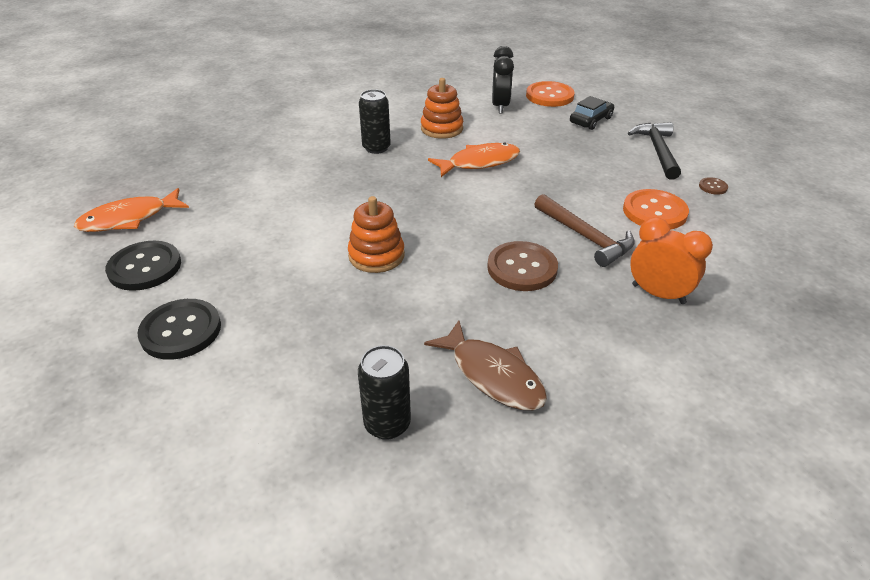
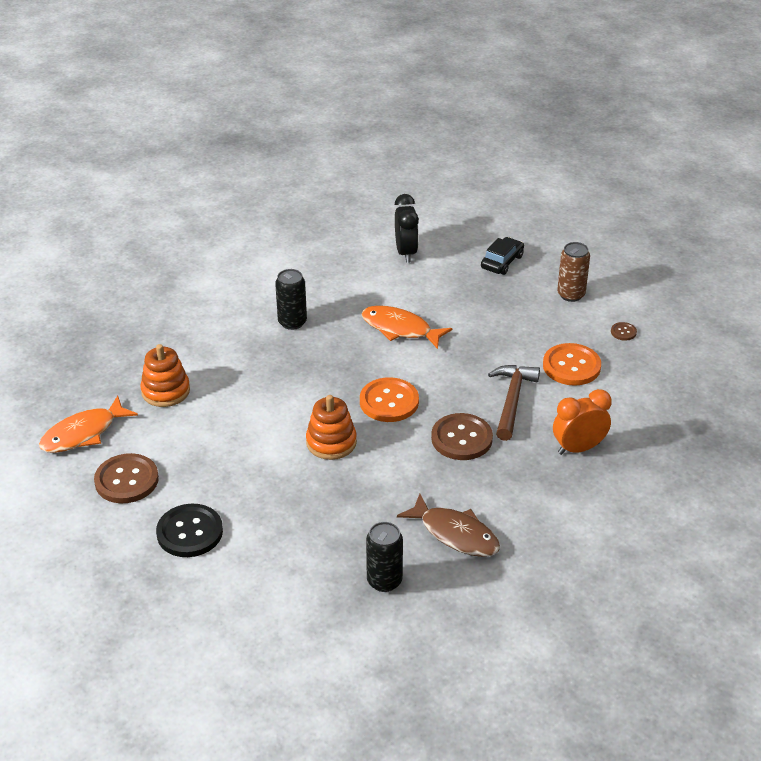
camera: 10 degrees left, 0 degrees up
black button [105,241,181,291] -> brown button [94,453,159,503]
orange stacking toy [421,78,463,139] -> orange stacking toy moved to [140,344,190,407]
orange fish [428,143,520,177] -> orange fish turned 120 degrees counterclockwise [361,306,452,349]
orange button [526,81,575,107] -> orange button moved to [360,377,419,422]
brown hammer [534,194,635,267] -> brown hammer turned 120 degrees counterclockwise [488,365,540,441]
black hammer [628,122,681,179] -> brown can [557,242,590,302]
orange clock [630,217,713,304] -> orange clock turned 45 degrees counterclockwise [553,389,612,455]

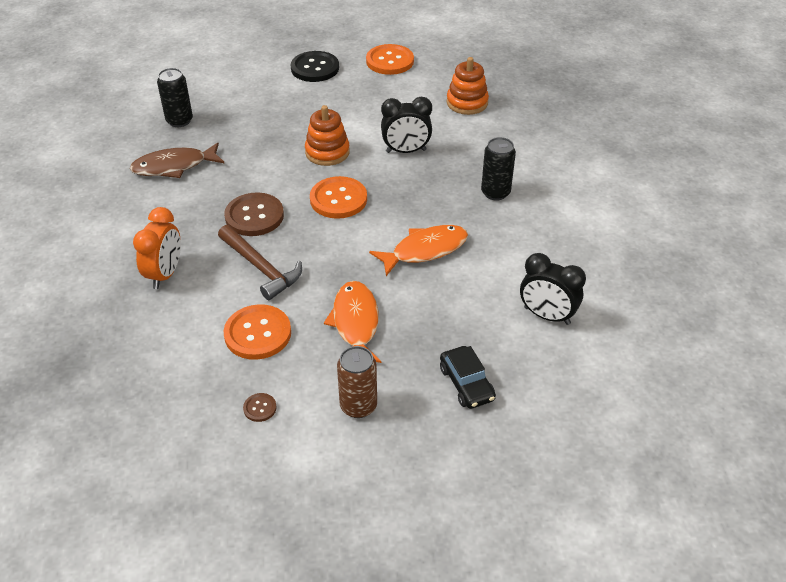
camera: 125 degrees right, 5 degrees up
orange fish [39,395,138,453] -> orange fish moved to [324,281,381,363]
brown button [94,453,159,503] -> orange button [366,44,414,75]
none -> black clock [381,97,432,153]

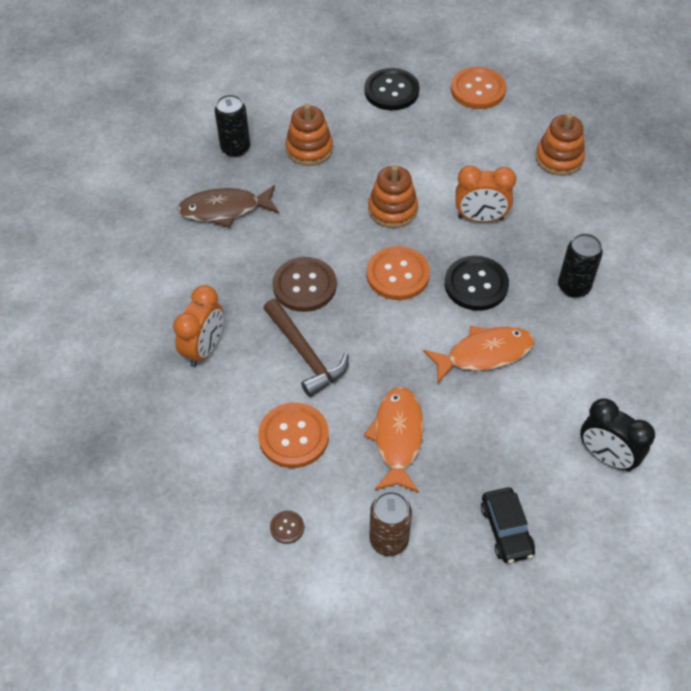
camera: 10 degrees right, 10 degrees up
black clock [381,97,432,153] -> orange clock [455,165,516,222]
none -> orange stacking toy [285,104,333,166]
none -> black button [445,256,509,311]

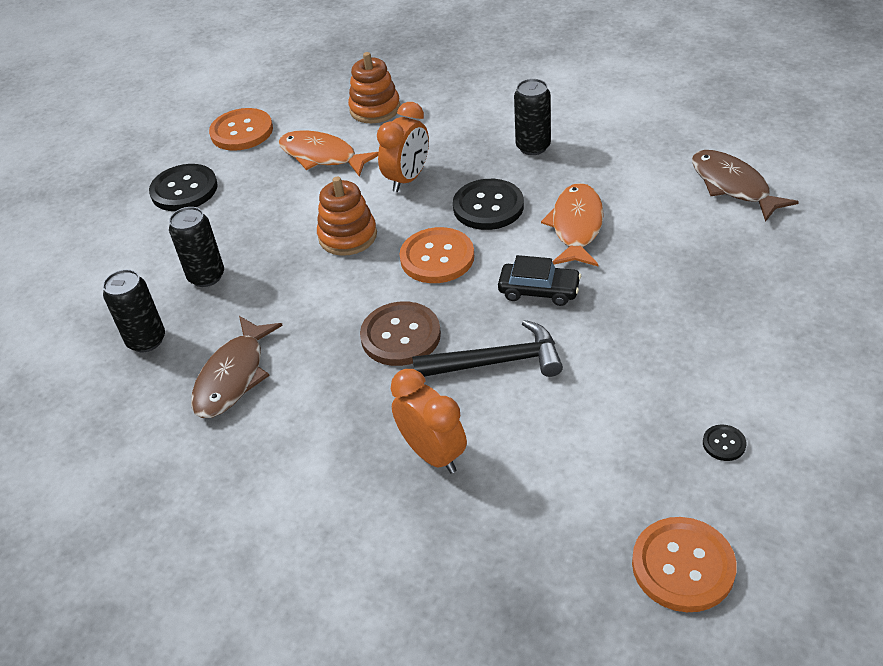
camera: 60 degrees left, 10 degrees down
orange button [258,402,329,468] -> orange button moved to [632,517,737,612]
brown hammer [263,299,349,397] -> black hammer [412,320,563,377]
brown button [270,510,304,544] -> black button [703,425,747,461]
orange stacking toy [285,104,333,166] -> black can [169,207,224,287]
orange fish [364,387,424,493] -> orange fish moved to [279,130,378,177]
brown can [369,491,412,556] -> none
black car [481,487,535,563] -> black car moved to [498,255,581,306]
black clock [580,398,655,472] -> brown fish [692,150,799,222]

